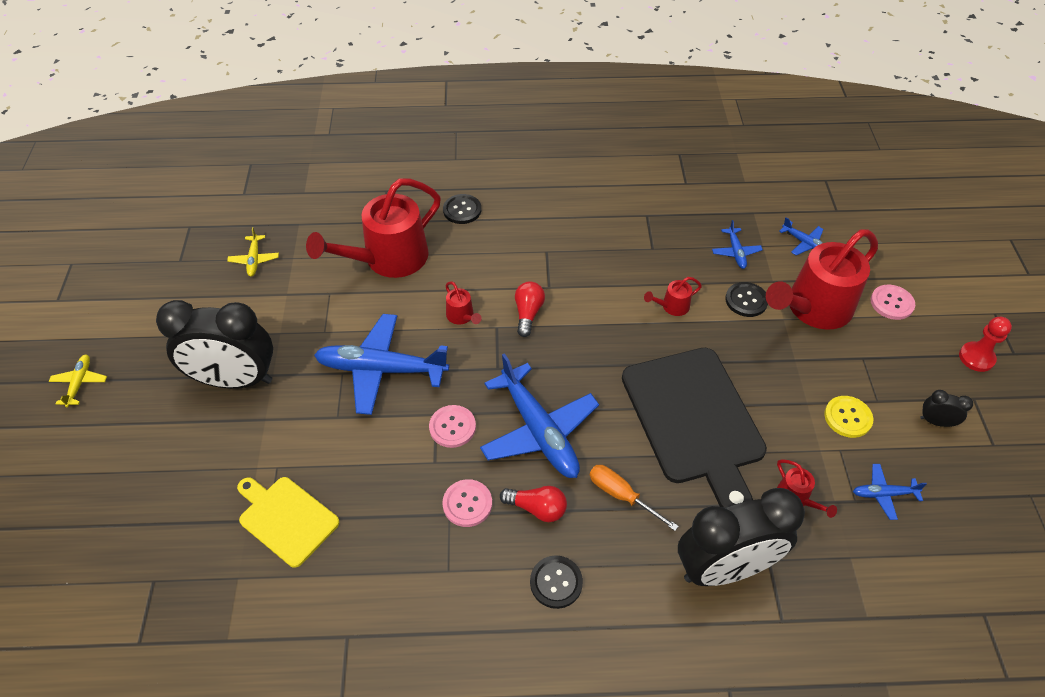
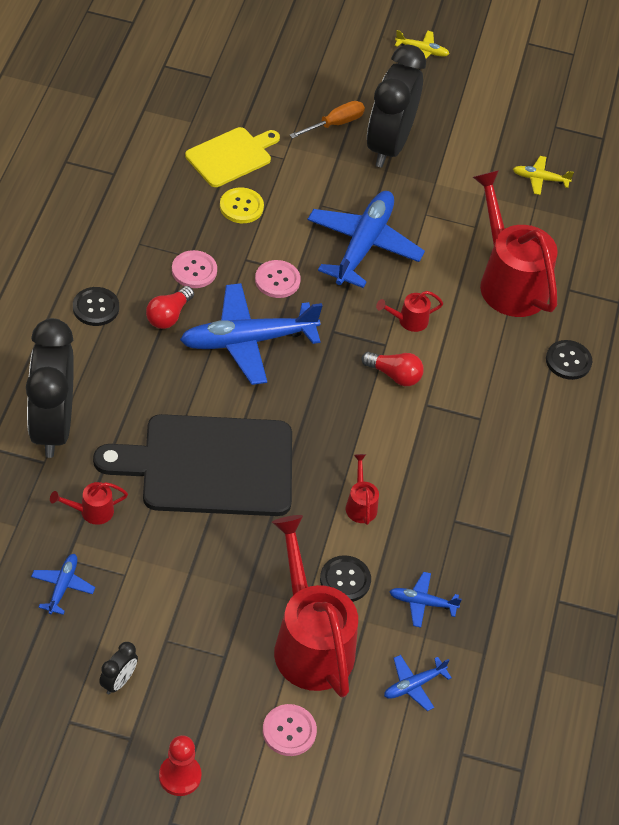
camera: 100 degrees right, 0 degrees up
orange screwdriver [590,465,679,531] -> orange screwdriver moved to [290,101,365,139]
yellow button [824,396,873,438] -> yellow button moved to [220,187,264,223]

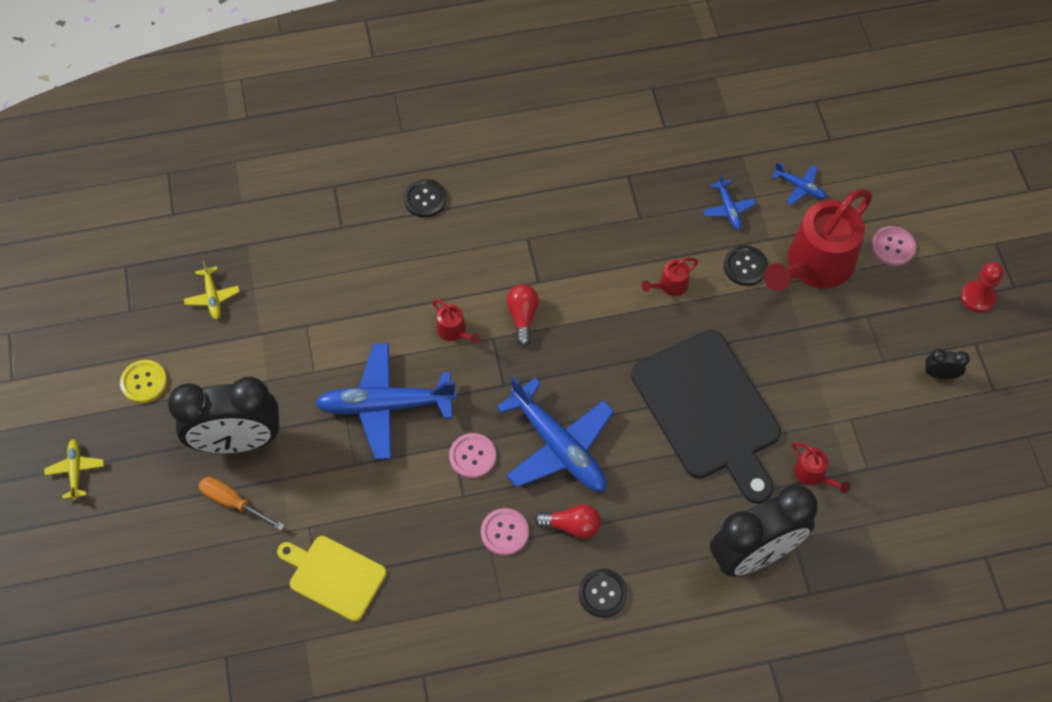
camera: 110 degrees left, 10 degrees up
blue plane [31,554,95,615] -> none
yellow button [220,187,264,223] -> yellow button moved to [120,360,167,403]
red watering can [473,170,558,317] -> none

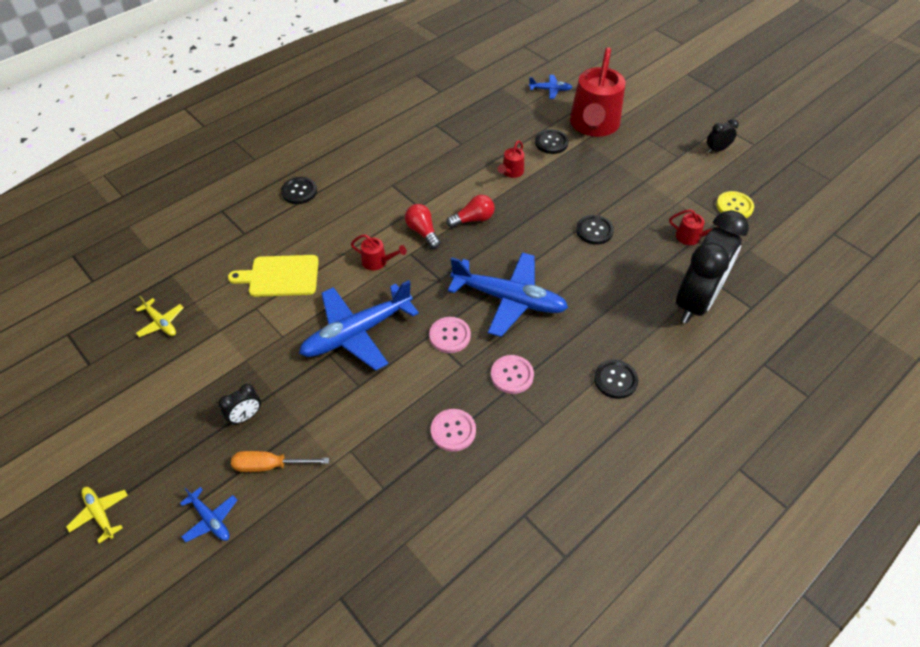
camera: 30 degrees left, 10 degrees down
yellow button [120,360,167,403] -> yellow button moved to [716,191,754,218]
black clock [168,377,280,453] -> black clock [218,384,261,425], size x0.40
yellow cutting board [277,536,387,622] -> yellow cutting board moved to [228,255,319,297]
red light bulb [534,504,601,539] -> red light bulb moved to [446,195,495,228]
black cutting board [631,330,781,504] -> black button [576,215,614,245]
blue plane [703,174,756,230] -> blue plane moved to [180,487,237,542]
pink button [871,226,916,266] -> pink button moved to [431,409,476,452]
red pawn [961,262,1004,313] -> none

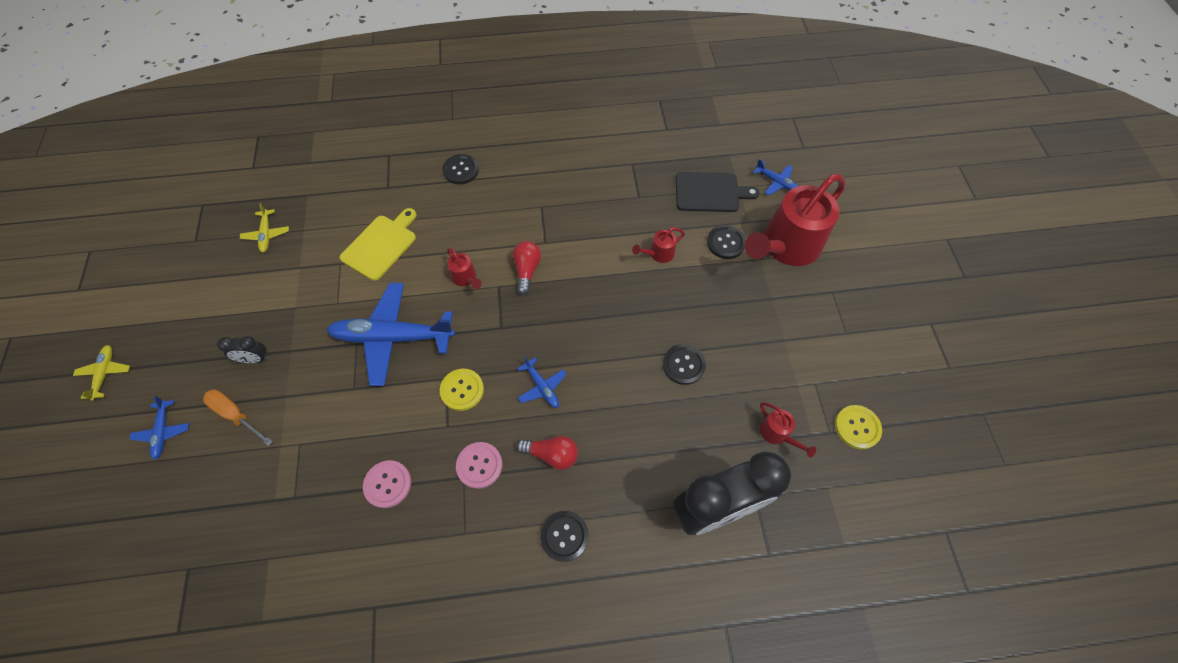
camera: 35 degrees right, 10 degrees up
yellow cutting board [228,255,319,297] -> yellow cutting board turned 90 degrees clockwise [340,208,417,281]
pink button [429,317,471,353] -> yellow button [440,369,484,411]
red light bulb [446,195,495,228] -> red light bulb moved to [516,436,578,470]
blue plane [448,252,568,337] -> blue plane [517,356,567,408], size x0.46
black clock [707,119,739,153] -> none
none -> black cutting board [676,172,760,212]

